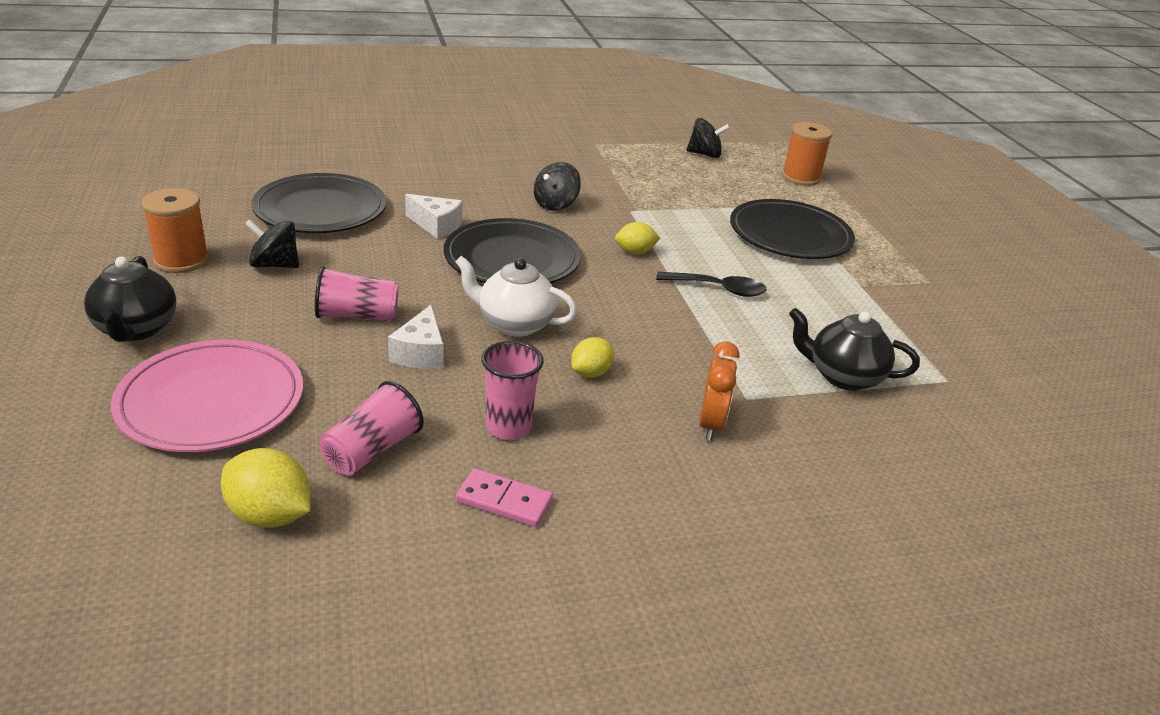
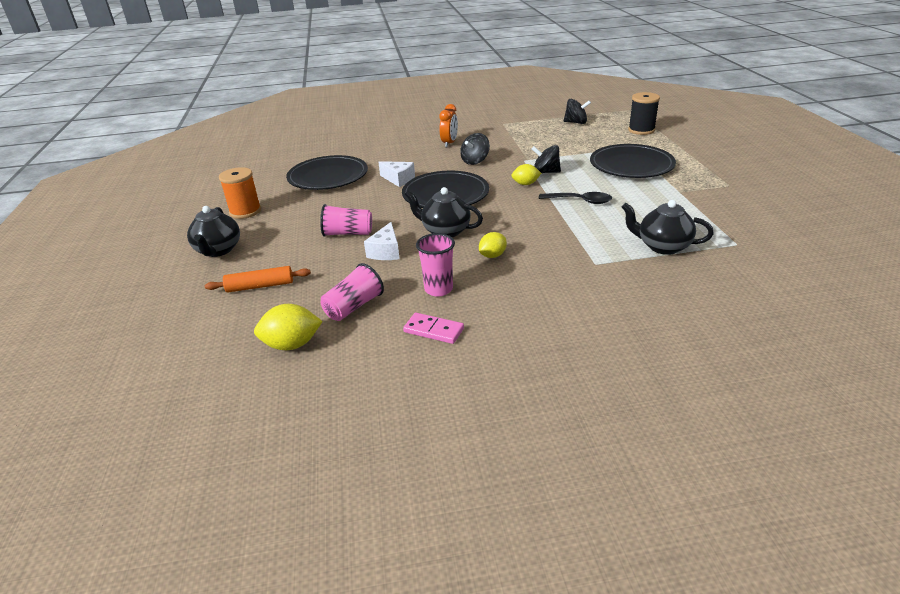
camera: 10 degrees right, 0 degrees up
pink plate [111,340,303,452] -> orange rolling pin [205,266,311,292]
yellow lemon [221,448,311,528] -> yellow lemon turned 45 degrees counterclockwise [254,304,323,350]
black spinning top [245,219,299,268] -> black spinning top moved to [532,145,561,173]
white teapot [455,256,577,337] -> black teapot [405,187,483,237]
orange clock [699,342,740,441] -> orange clock moved to [439,104,458,147]
orange spool [782,122,833,186] -> black spool [628,92,660,135]

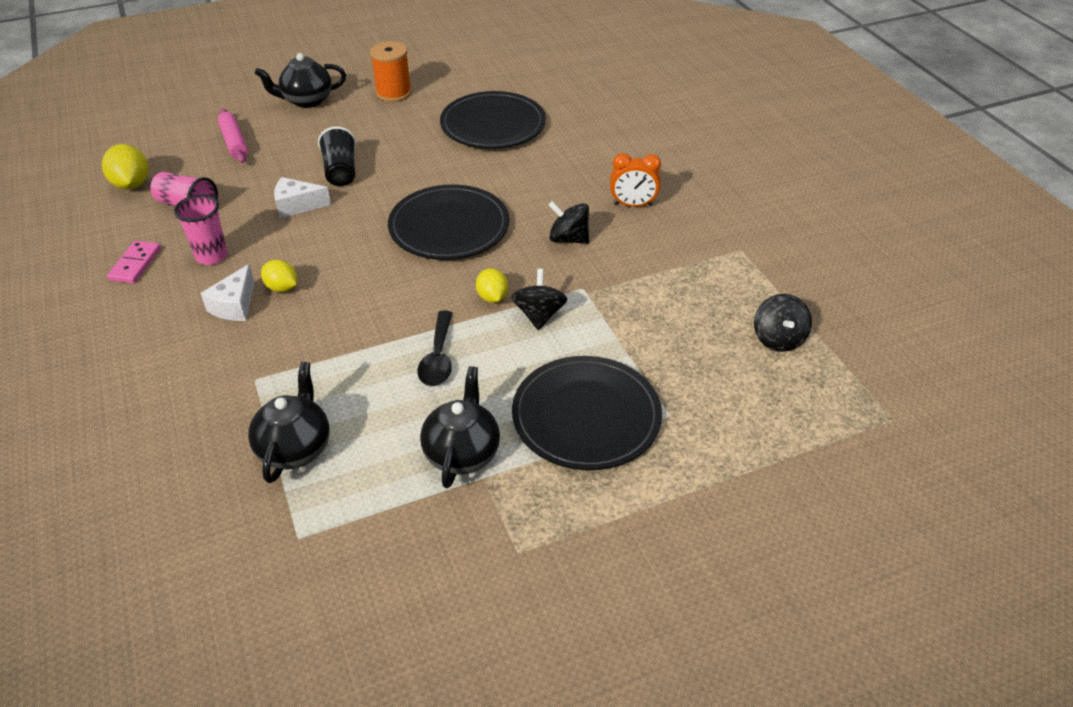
camera: 75 degrees right, 10 degrees up
orange rolling pin [205,266,311,292] -> pink rolling pin [218,109,248,163]
pink cup [320,204,372,237] -> black cup [318,126,356,186]
white cheese [378,161,415,187] -> white cheese moved to [200,264,255,321]
black teapot [405,187,483,237] -> black teapot moved to [420,366,500,488]
black spool [628,92,660,135] -> none

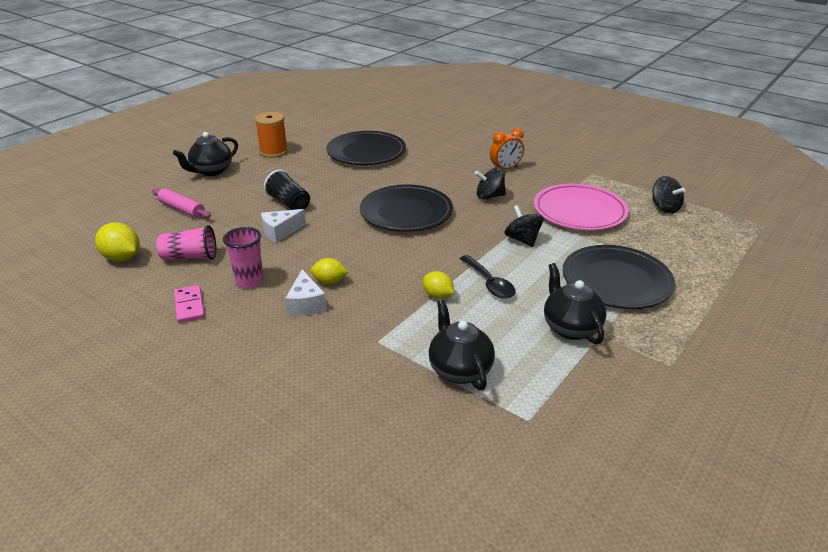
camera: 30 degrees left, 10 degrees down
yellow lemon [476,268,508,303] -> yellow lemon moved to [423,271,454,299]
none -> pink plate [534,184,629,231]

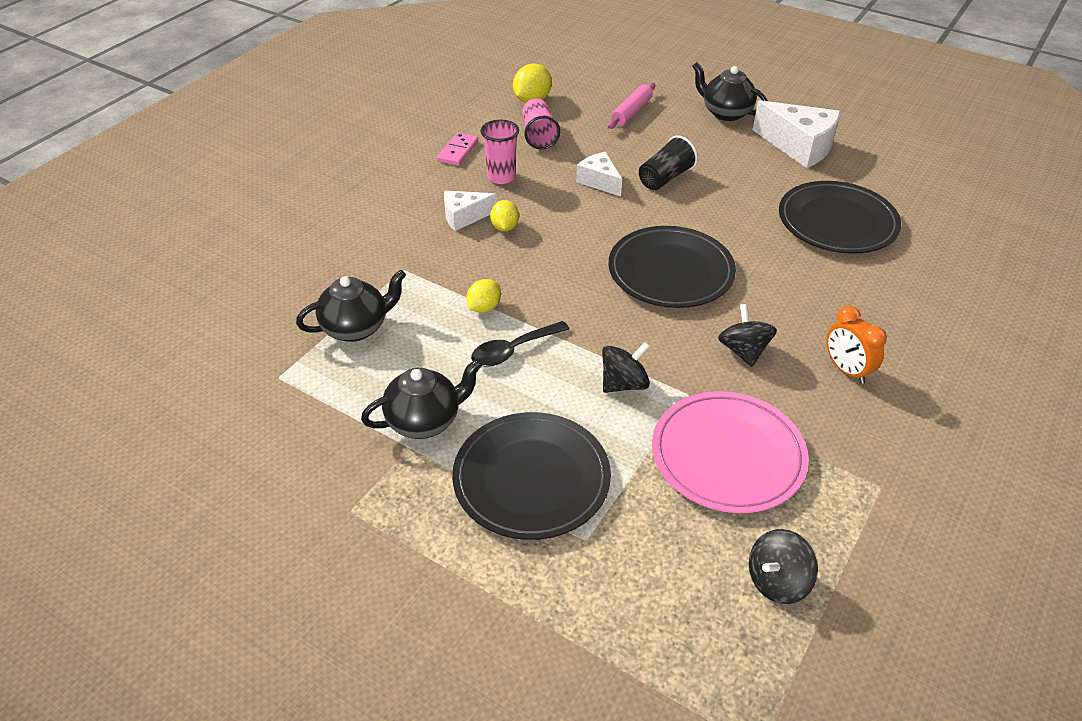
camera: 85 degrees right, 10 degrees up
pink domino [174,285,205,323] -> pink domino turned 45 degrees counterclockwise [437,132,478,166]
orange spool [255,112,288,158] -> white cheese [753,100,841,168]

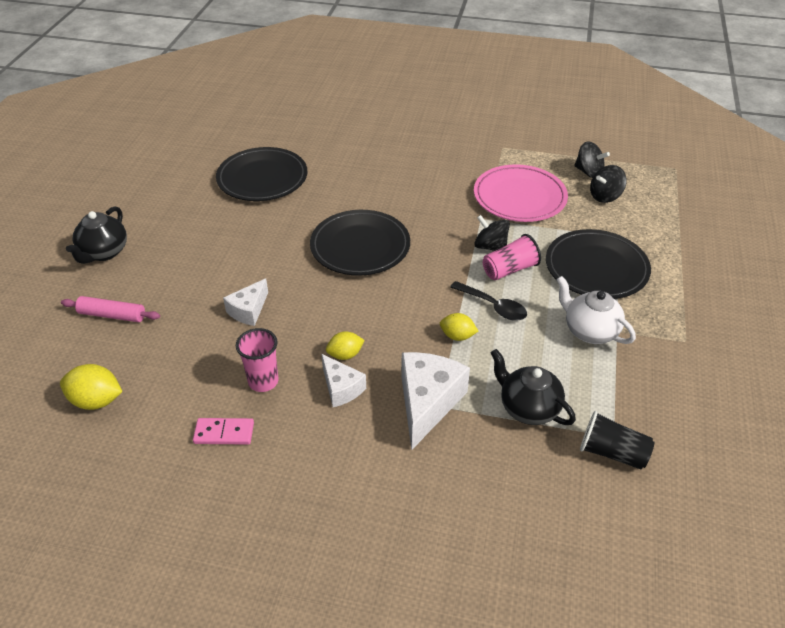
camera: 110 degrees left, 0 degrees up
black teapot [361,359,482,439] -> white teapot [556,276,636,344]
pink cup [522,98,560,149] -> pink cup moved to [483,234,541,280]
black cup [639,135,698,190] -> black cup moved to [580,411,654,469]
black spinning top [718,304,777,367] -> black spinning top moved to [590,165,627,203]
white cheese [753,100,841,168] -> white cheese moved to [401,352,470,450]
orange clock [827,306,887,384] -> none

